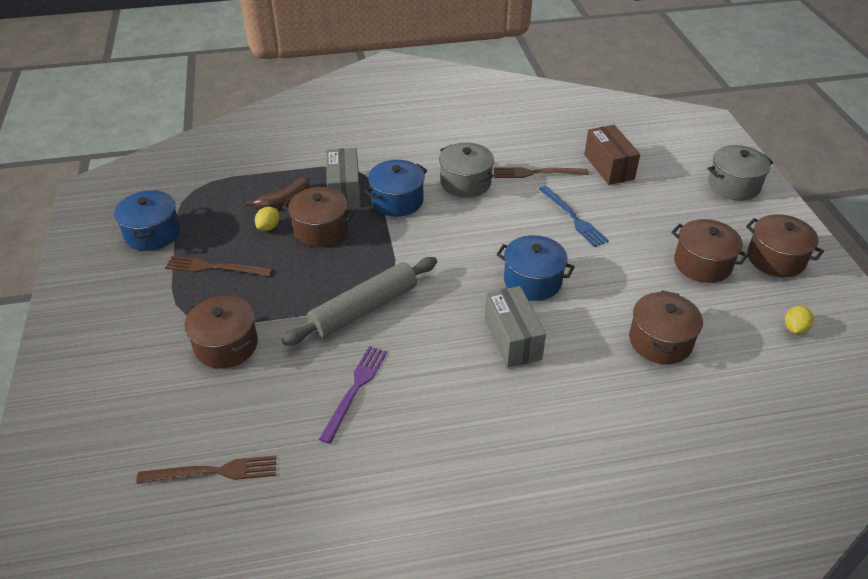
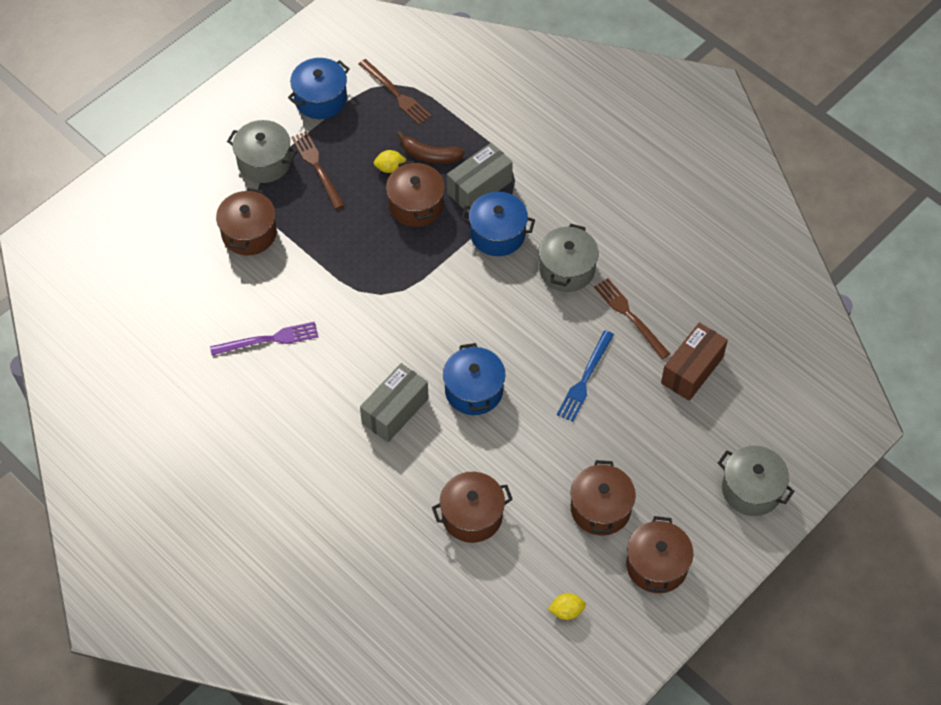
camera: 55 degrees right, 15 degrees up
brown fork [136,456,276,484] -> brown fork moved to [359,59,432,125]
grey rolling pin [282,257,437,346] -> none
none -> grey pot [227,120,297,183]

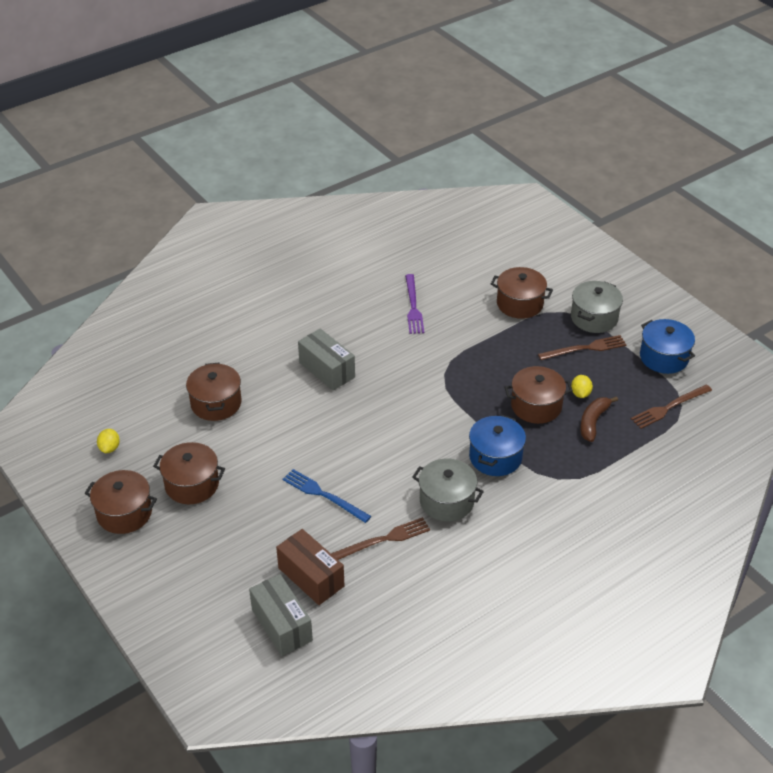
camera: 100 degrees right, 15 degrees down
blue pot [443,343,506,415] -> none
grey box [447,143,513,213] -> grey box moved to [249,574,313,656]
grey pot [718,446,795,516] -> none

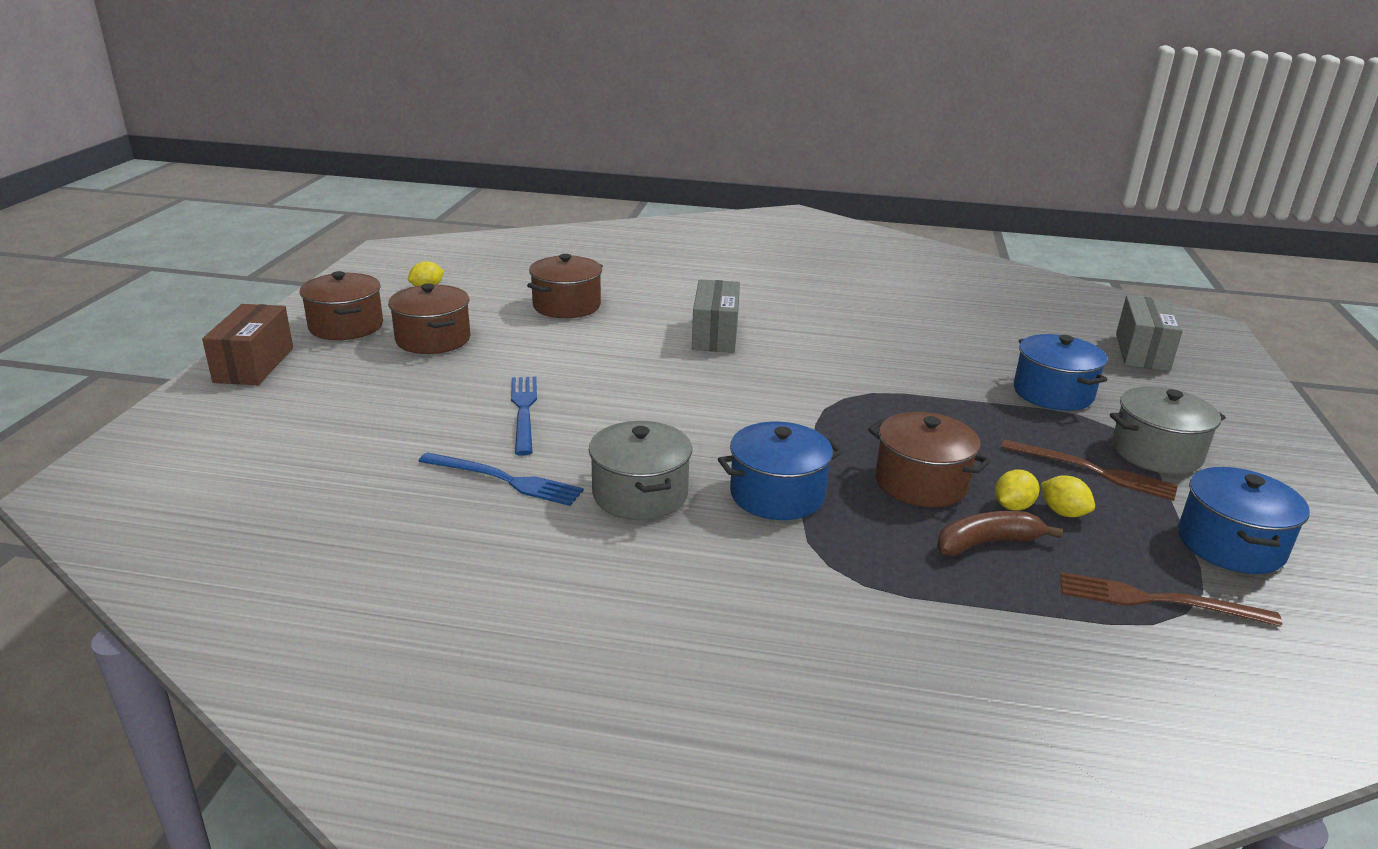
camera: 45 degrees right, 15 degrees down
grey box [249,574,313,656] -> grey box moved to [1116,295,1183,371]
brown box [276,529,344,605] -> brown box moved to [202,304,293,385]
brown fork [331,517,430,560] -> blue fork [418,452,584,506]
purple fork [405,274,424,334] -> none
brown pot [491,267,553,319] -> blue pot [1014,334,1107,411]
none -> yellow lemon [1041,475,1095,517]

